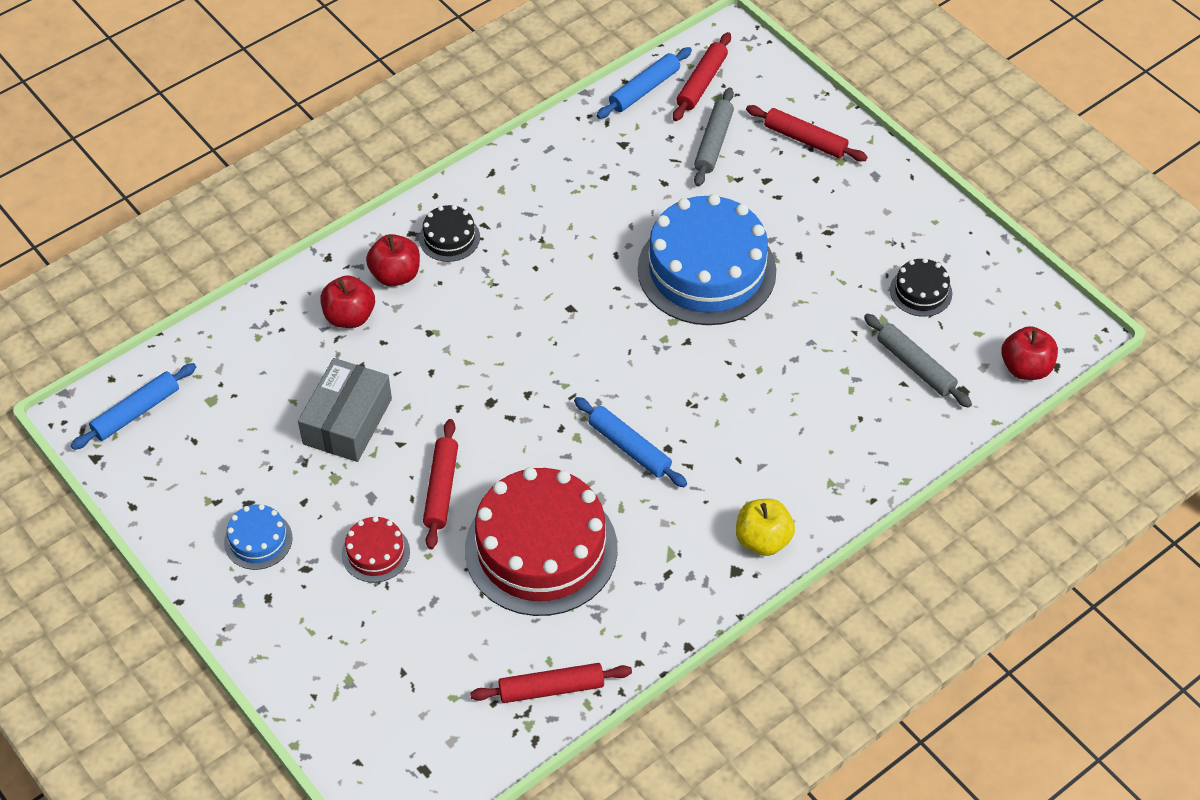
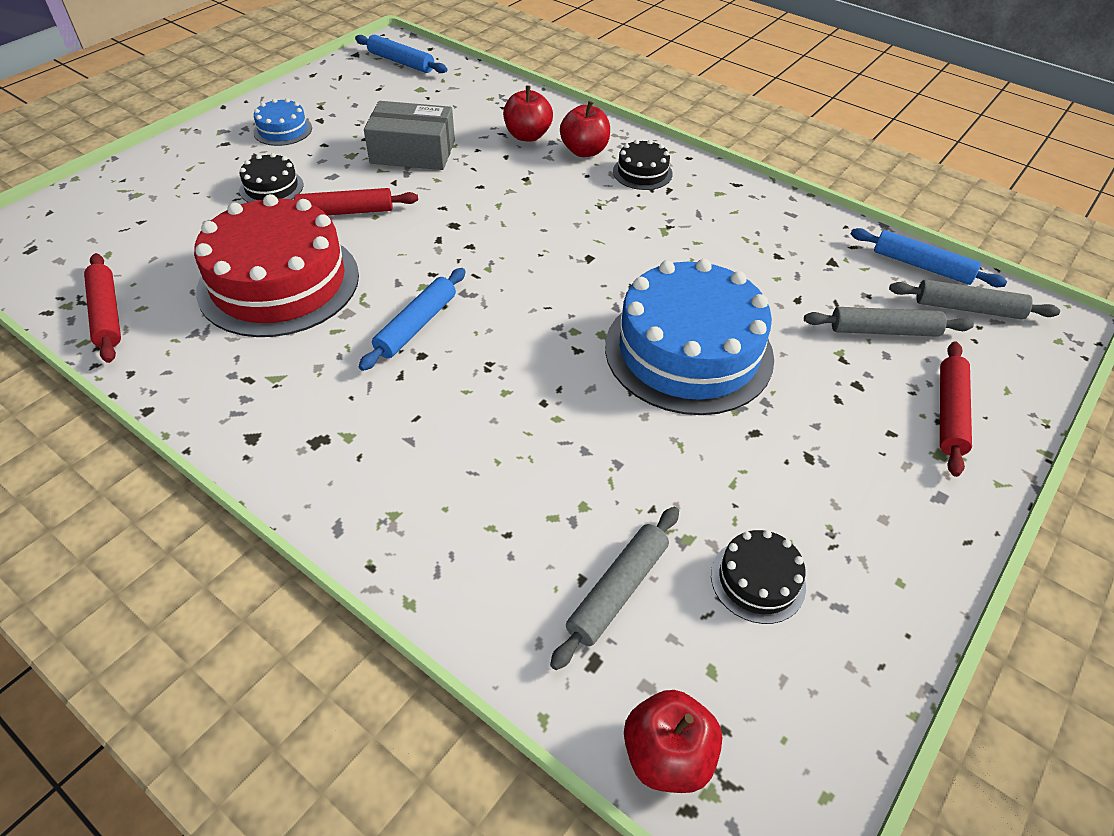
camera: 75 degrees right, 5 degrees down
red cake [342,516,410,582] -> black cake [240,153,304,202]
red rolling pin [673,32,731,121] -> grey rolling pin [889,280,1060,320]
yellow apple [736,499,795,556] -> none

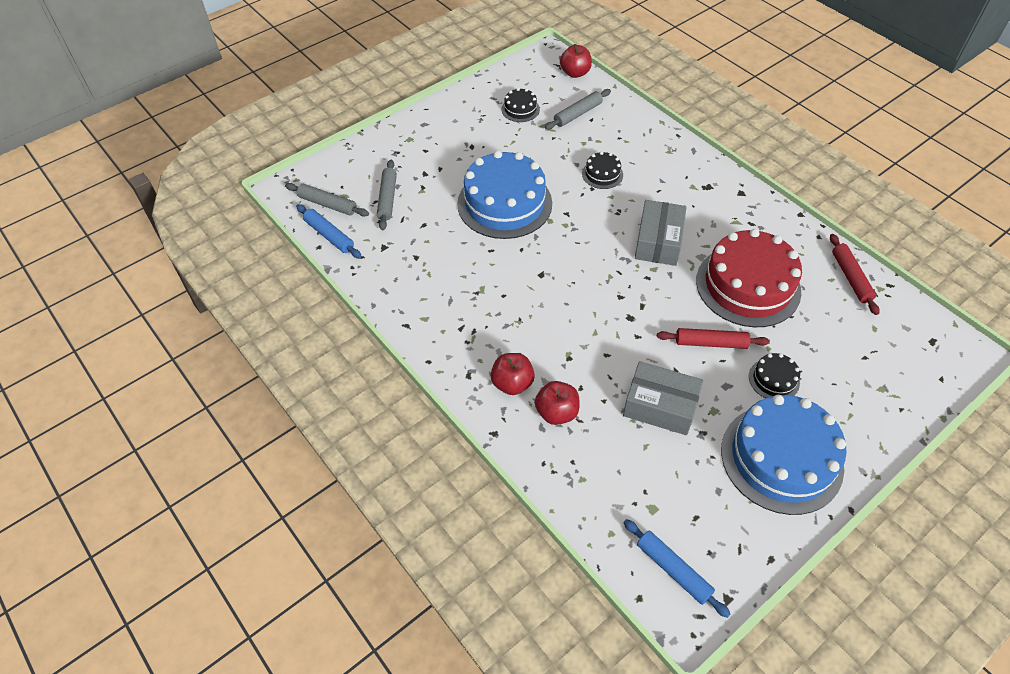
camera: 165 degrees left, 5 degrees up
blue cake [253,98,312,146] -> blue cake [721,395,847,515], size x2.24
blue rolling pin [359,268,466,371] -> grey box [635,200,686,266]
black cake [613,140,673,190] -> black cake moved to [582,151,623,189]
grey rolling pin [804,307,974,337] -> grey rolling pin turned 75 degrees clockwise [377,160,397,230]
red rolling pin [940,341,972,477] -> none

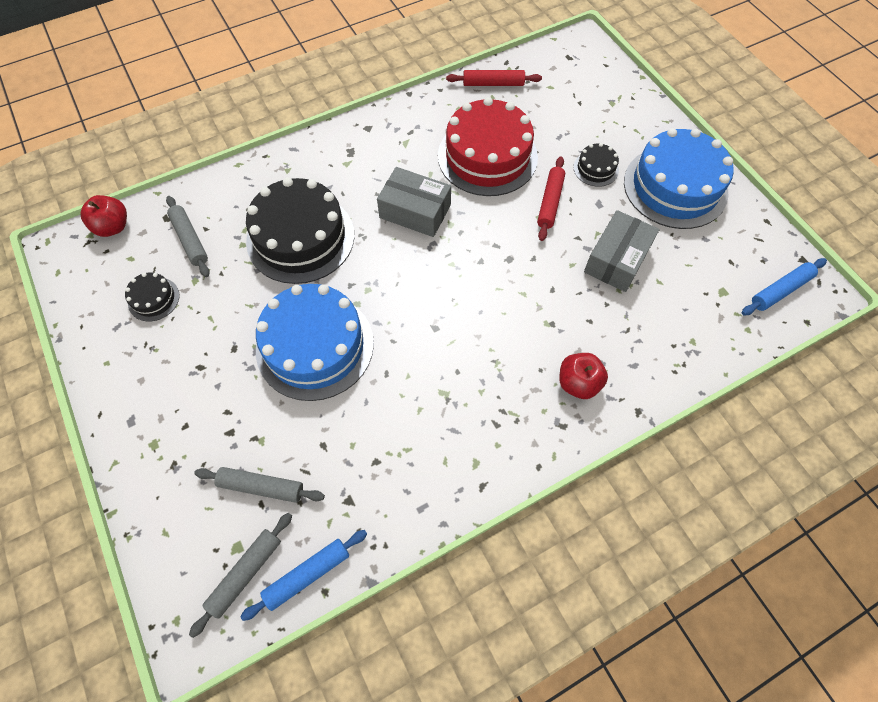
camera: 80 degrees left, 10 degrees up
red apple [535,381,580,425] -> none
black cake [582,151,623,189] -> black cake [246,177,354,284], size x2.24

